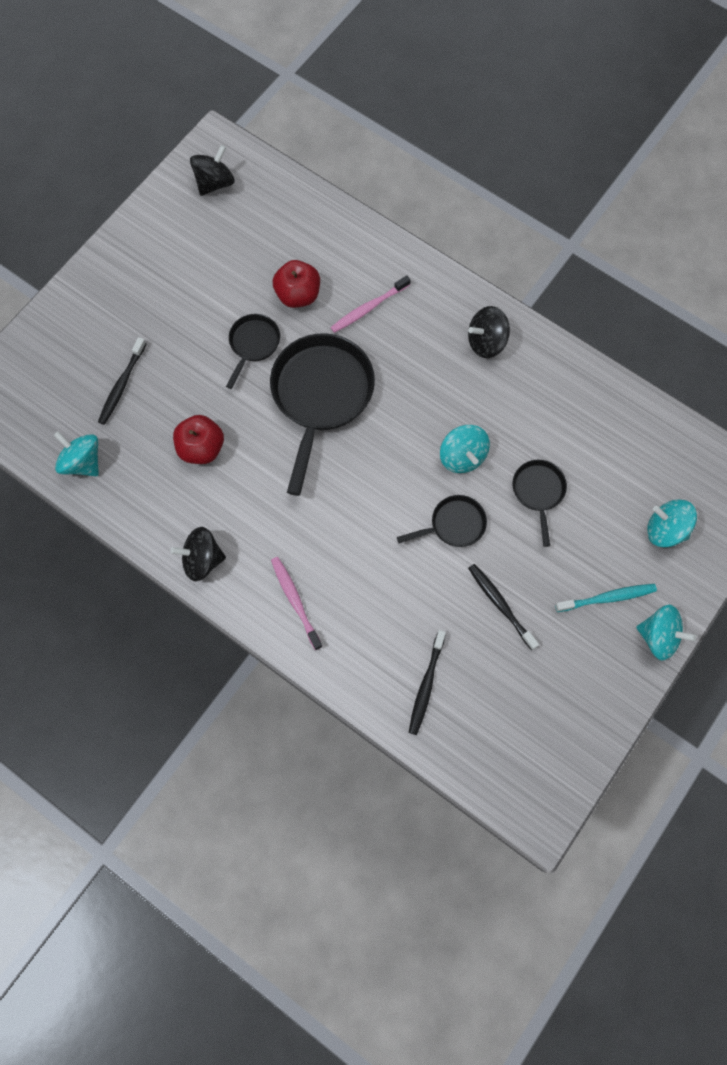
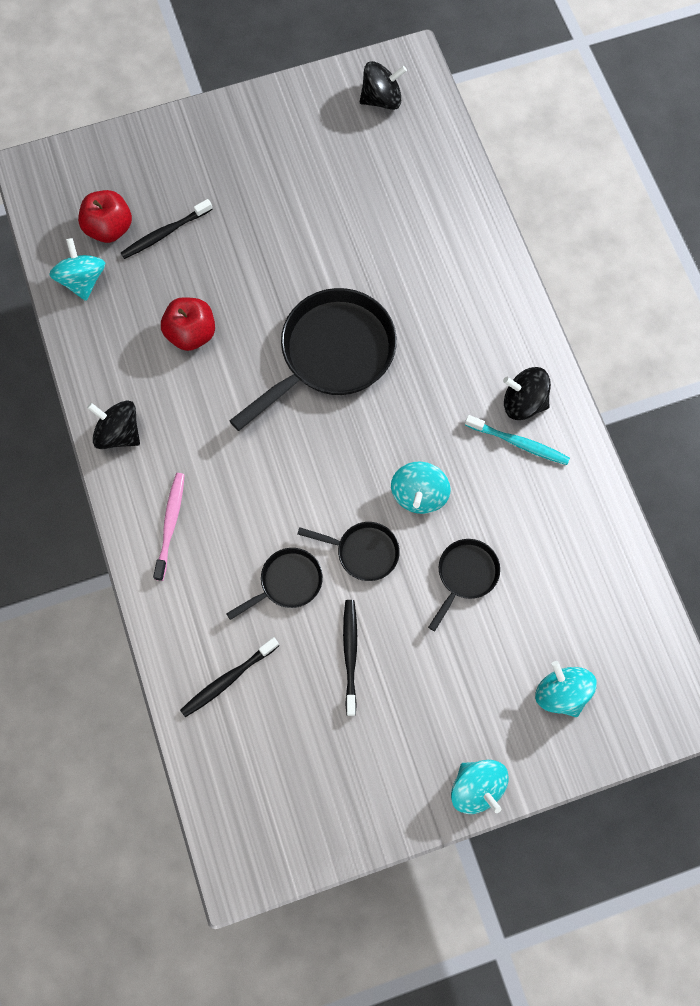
camera: 35 degrees right, 0 degrees up
black pan [226,314,280,389] -> black pan moved to [226,548,323,620]
red apple [273,260,320,308] -> red apple moved to [78,190,132,243]
pink toothbrush [330,275,411,333] -> none
turquoise toothbrush [555,584,657,612] -> turquoise toothbrush moved to [465,415,570,465]

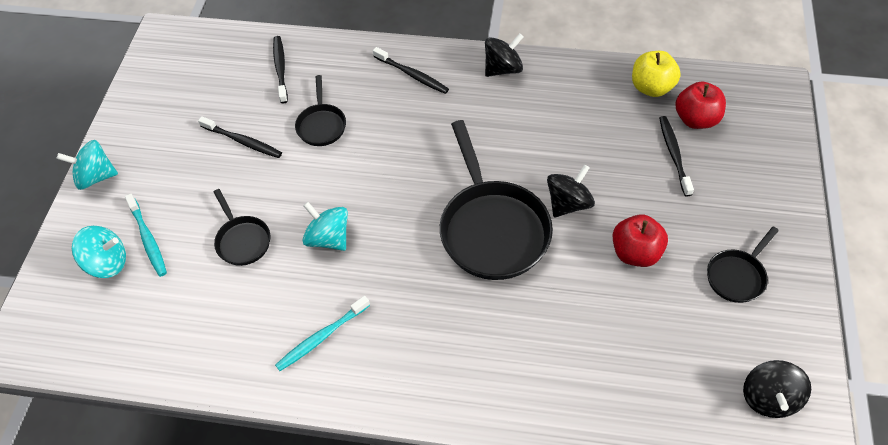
camera: 120 degrees right, 15 degrees down
turquoise spinning top [49,238,105,301] -> yellow apple [632,51,681,97]
pink toothbrush [153,473,185,581] -> black toothbrush [373,47,449,94]
red apple [161,297,215,351] -> red apple moved to [612,214,668,267]
black pan [297,522,400,581] -> black pan moved to [707,226,779,303]
black spinning top [503,367,551,420] -> black spinning top moved to [547,164,595,217]
none -> turquoise toothbrush [125,194,167,277]

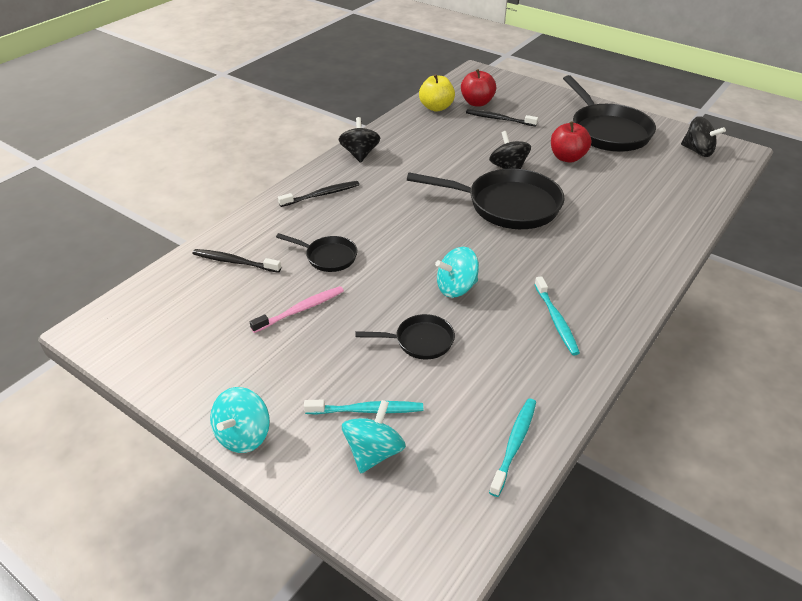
camera: 65 degrees left, 15 degrees down
black toothbrush [198,116,282,158] -> pink toothbrush [250,286,344,333]
black pan [707,226,779,303] -> black pan [563,75,656,152], size x1.98
none -> turquoise toothbrush [489,398,536,497]

